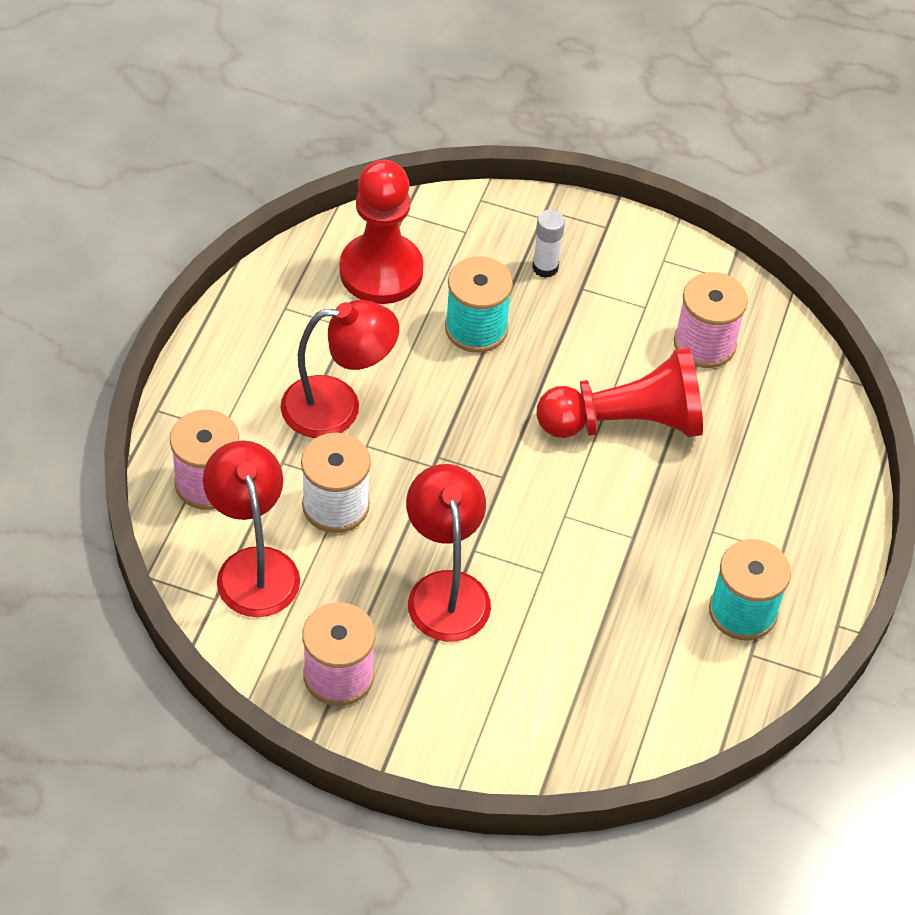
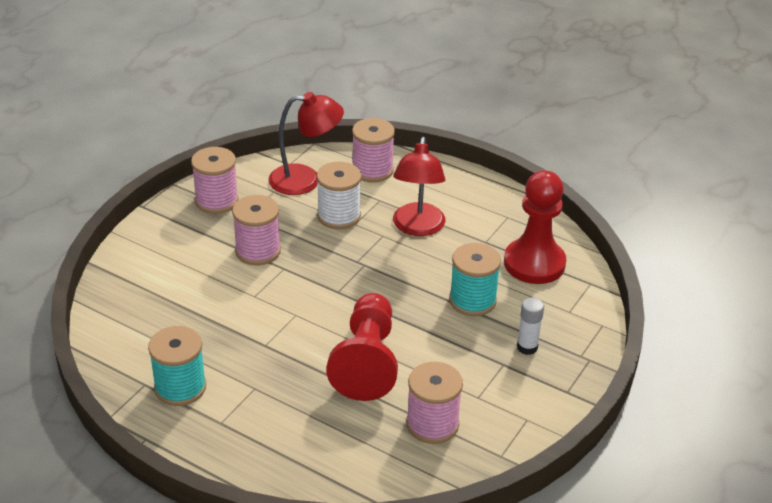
camera: 105 degrees right, 15 degrees down
red lamp [406,464,491,642] -> pink spool [232,195,281,265]

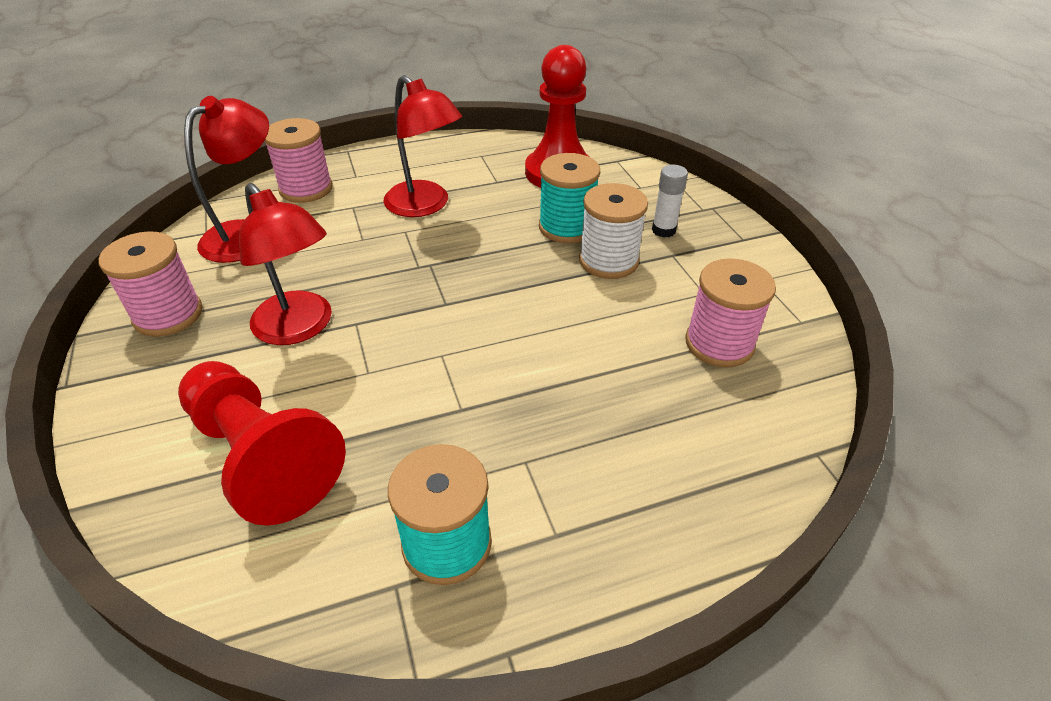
camera: 50 degrees left, 5 degrees up
pink spool [232,195,281,265] -> red lamp [239,183,332,345]
white spool [316,162,362,229] -> white spool moved to [579,183,648,279]
red pawn [326,293,398,401] -> red pawn moved to [178,361,346,526]

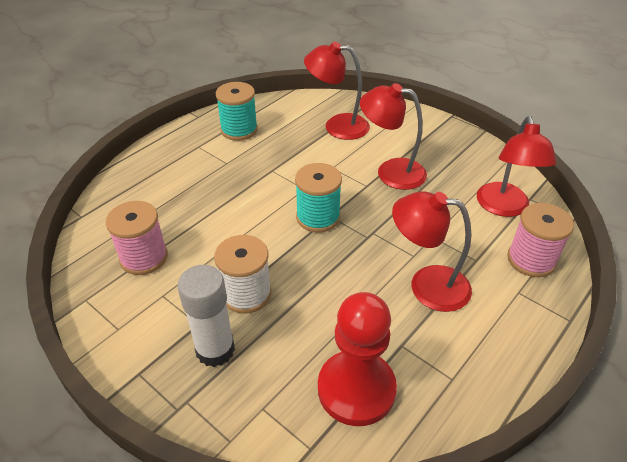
camera: 150 degrees right, 0 degrees up
pink spool [99,231,202,337] -> none
red pawn [178,361,346,526] -> red lamp [304,41,370,140]
turquoise spool [539,153,600,243] -> turquoise spool moved to [295,163,342,232]
white glue stick [652,165,688,238] -> white glue stick [177,265,235,367], size x1.67

